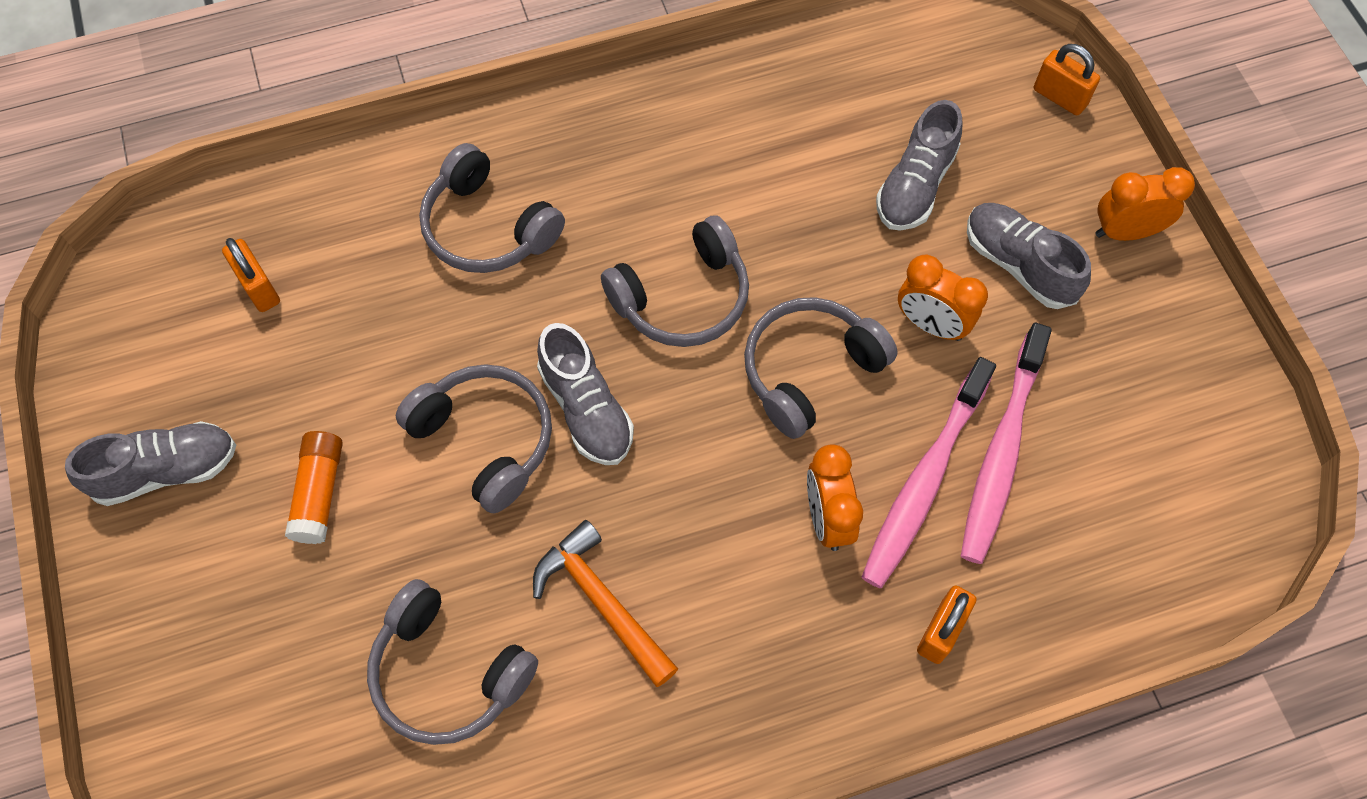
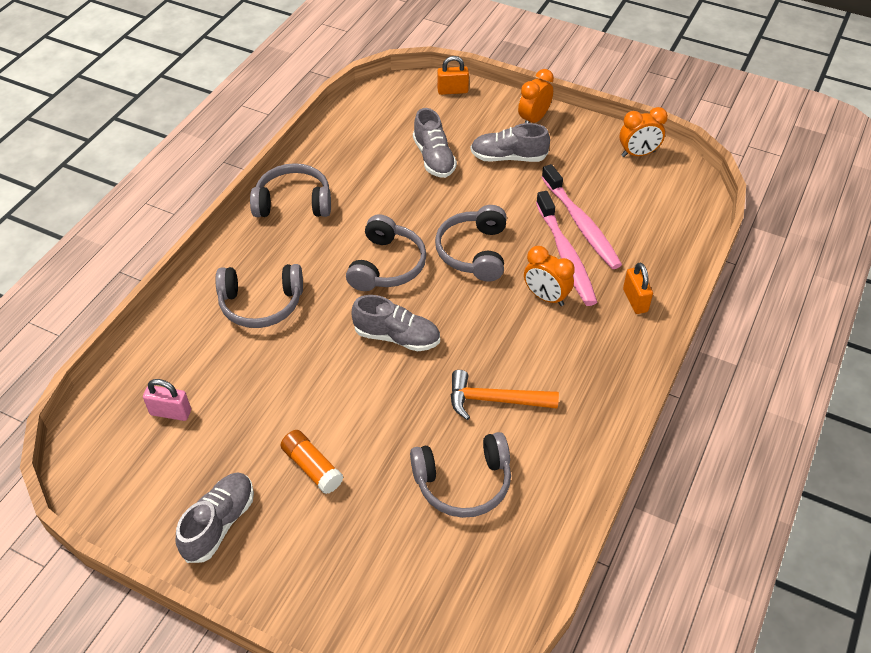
camera: 45 degrees left, 15 degrees down
orange padlock [222,238,280,312] -> pink padlock [143,379,191,421]
grey headphones [396,364,552,513] -> grey headphones moved to [250,163,331,217]
orange clock [898,255,988,341] -> orange clock moved to [620,107,668,157]

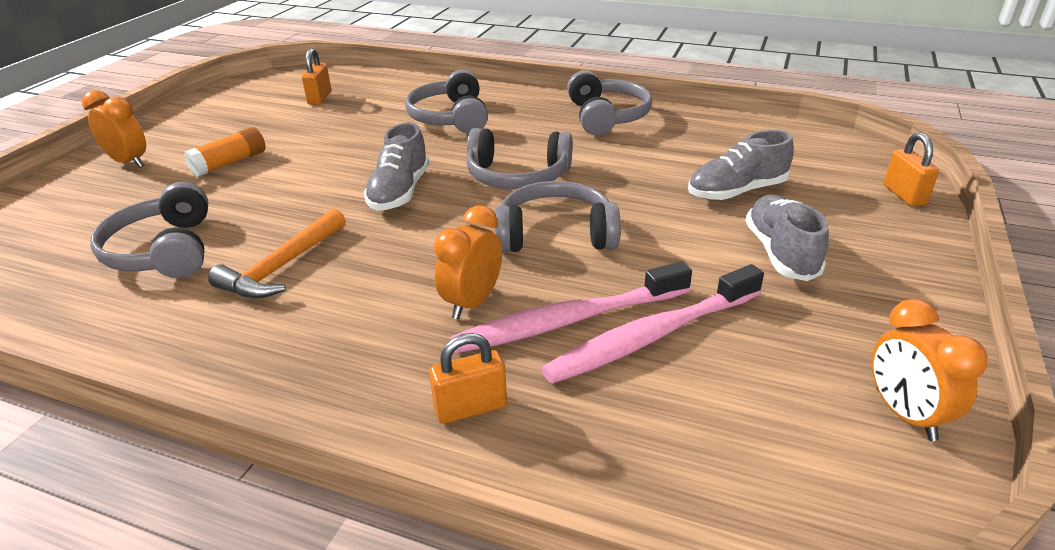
camera: 85 degrees right, 15 degrees down
pink padlock [143,379,191,421] -> orange padlock [302,48,331,105]
grey shoe [176,472,254,563] -> none
orange hammer [451,370,559,420] -> orange hammer turned 150 degrees counterclockwise [208,208,346,298]
orange clock [518,69,554,123] -> orange clock moved to [82,90,146,168]

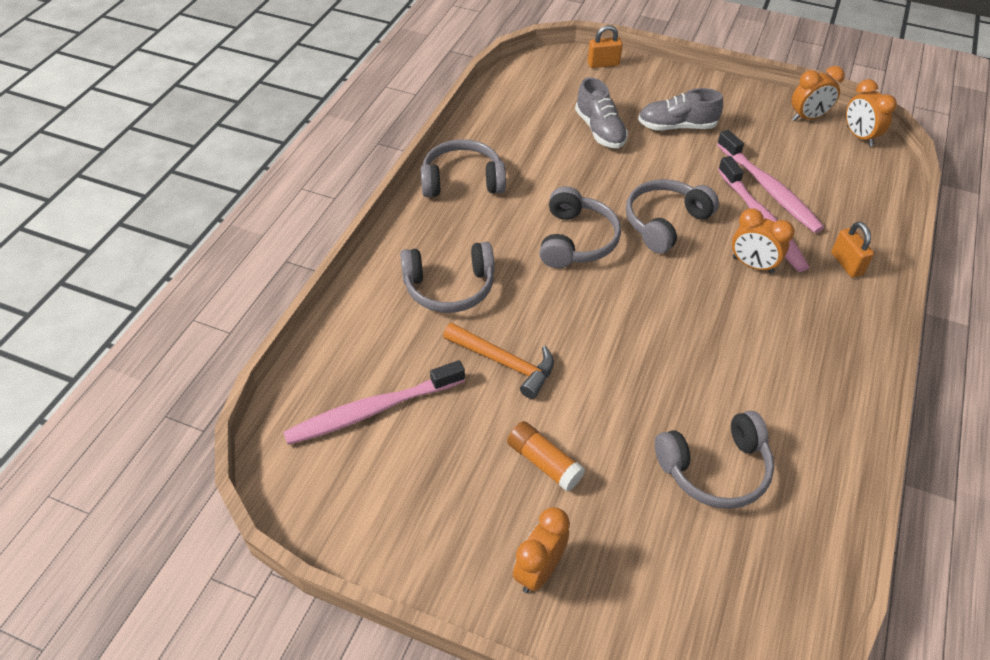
camera: 90 degrees left, 15 degrees up
orange hammer [208,208,346,298] -> orange hammer moved to [443,323,554,399]
orange padlock [302,48,331,105] -> pink toothbrush [283,360,465,445]
grey shoe [364,122,429,211] -> none
grey headphones [495,181,621,253] -> grey headphones turned 45 degrees clockwise [626,179,719,253]
none -> orange clock [846,79,897,147]

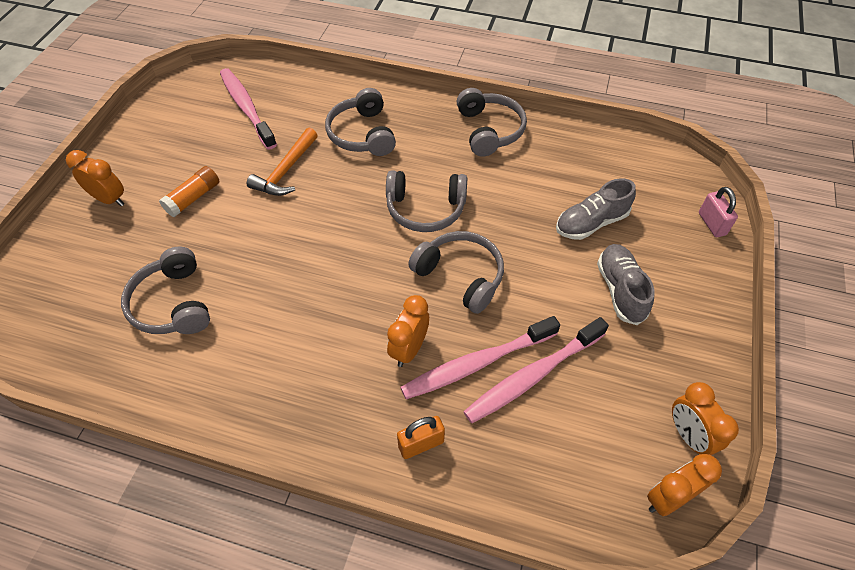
camera: 85 degrees right, 5 degrees up
orange padlock [588,25,623,68] -> pink padlock [699,187,738,237]

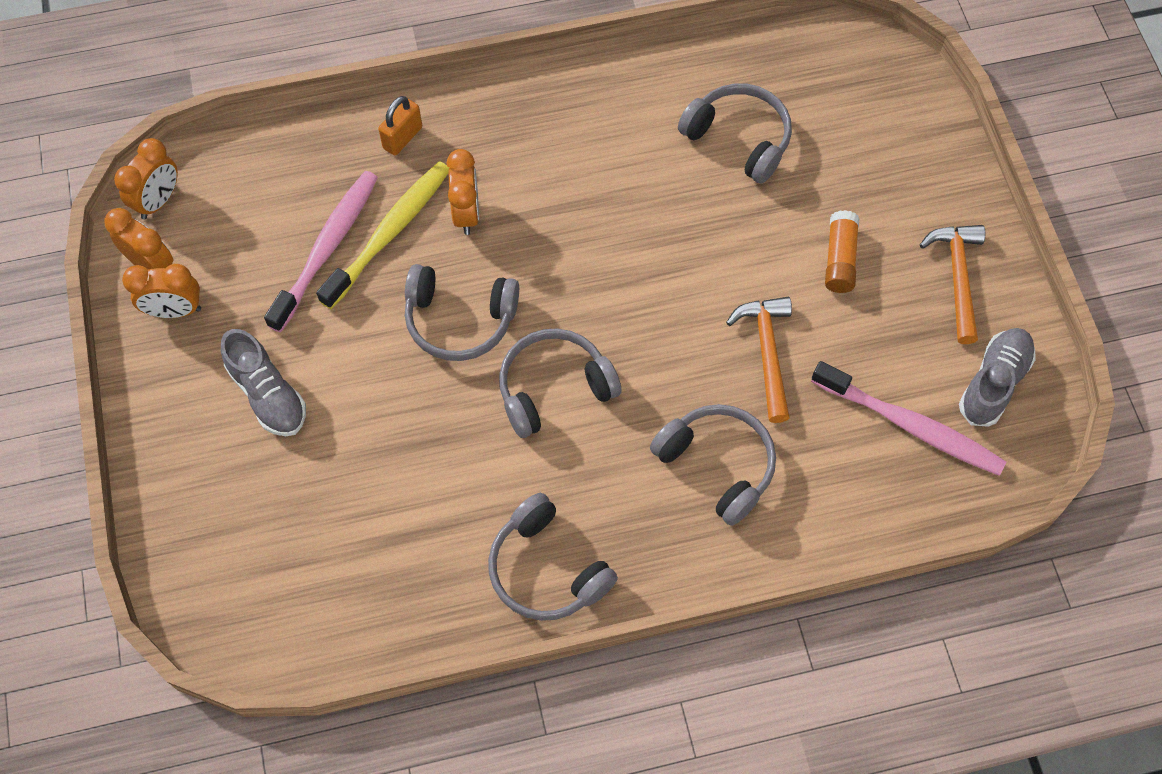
camera: 150 degrees right, 10 degrees up
orange clock [66,150,124,206] -> orange clock moved to [122,264,201,318]
pink toothbrush [400,316,560,399] -> yellow toothbrush [316,161,449,309]
grey shoe [556,178,636,240] -> grey shoe moved to [959,328,1036,427]
pink padlock [699,187,738,237] -> none
none -> orange hammer [920,225,985,344]

